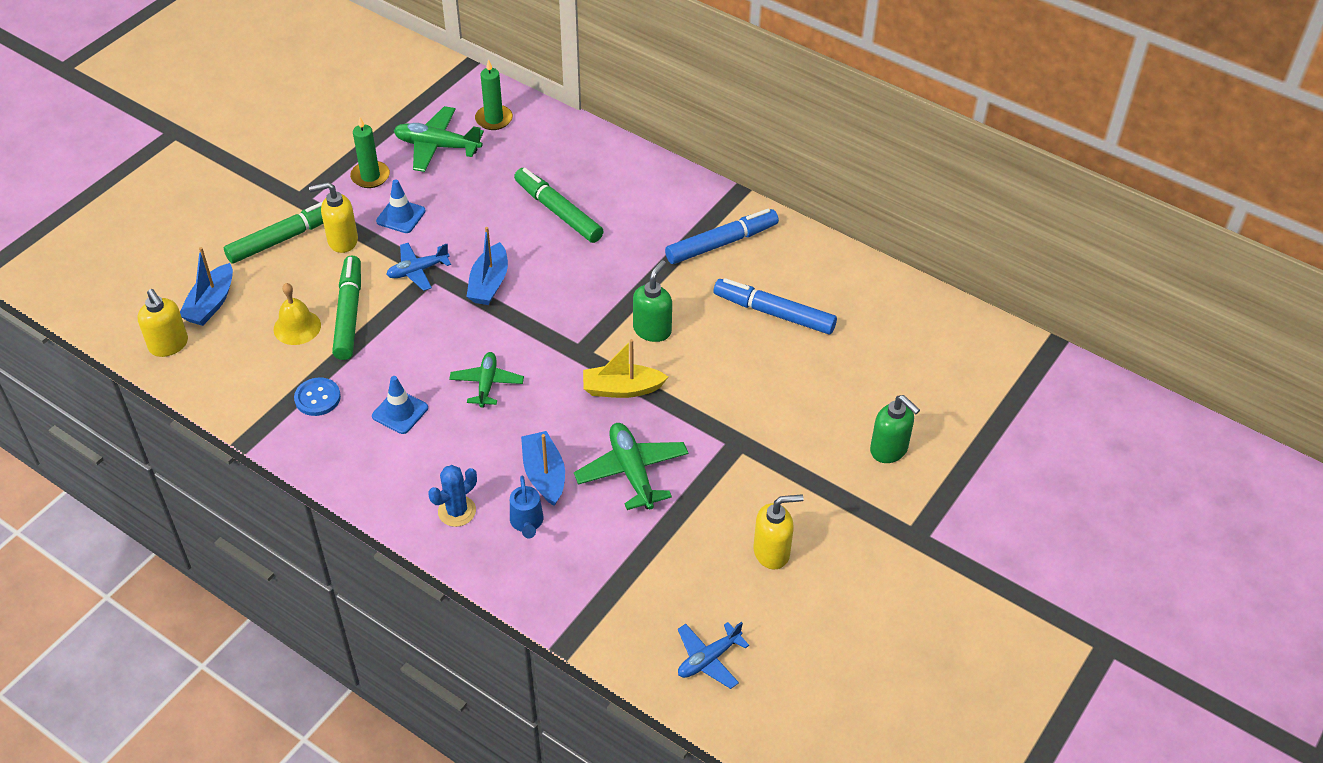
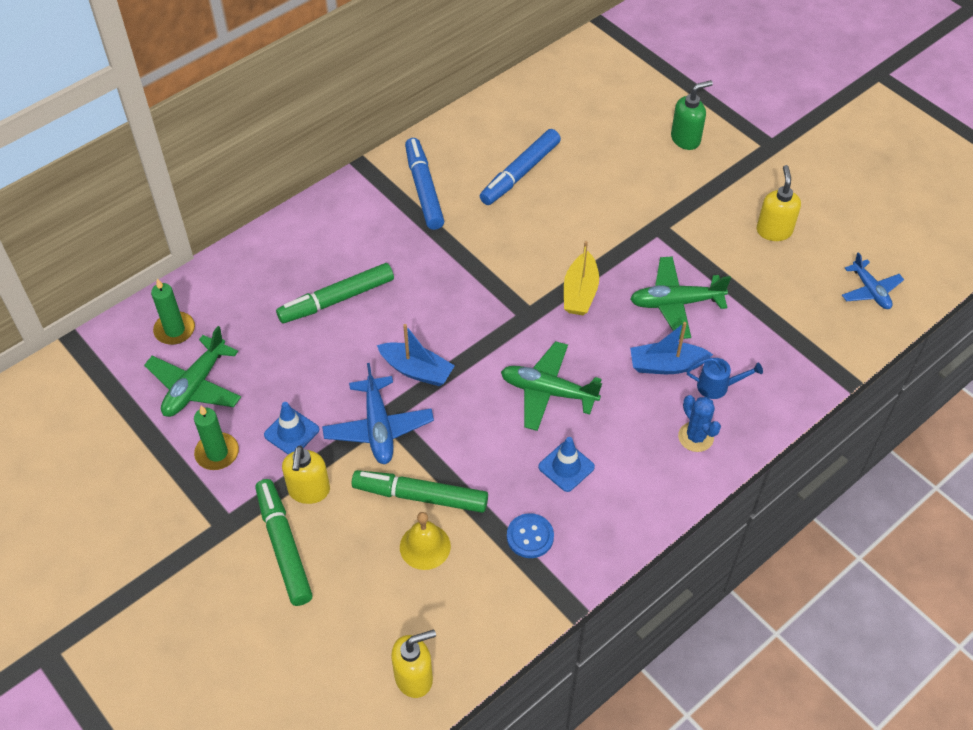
camera: 75 degrees left, 5 degrees up
blue boat [180,247,233,326] -> none
blue plane [386,243,451,291] -> blue plane [322,363,434,464], size x1.50
green plane [449,352,524,407] -> green plane [501,341,602,431], size x1.50
green soap dispenser [633,260,672,342] -> none

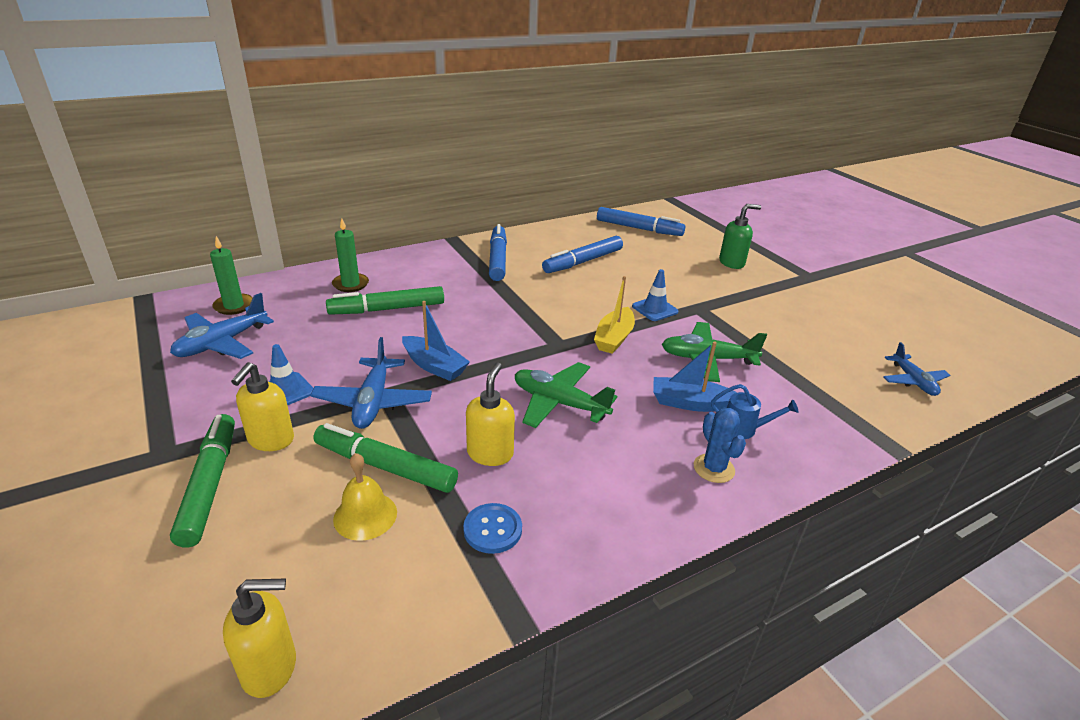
camera: 10 degrees right, 20 degrees down
green plane [144,326,241,417] -> blue plane [170,293,274,359]
green candle [194,406,239,470] -> green candle moved to [332,219,369,292]
blue traffic cone [538,437,595,492] -> blue traffic cone moved to [632,269,678,321]
yellow soap dispenser [757,165,801,241] -> yellow soap dispenser moved to [466,363,515,466]
none -> blue marker [597,207,685,236]

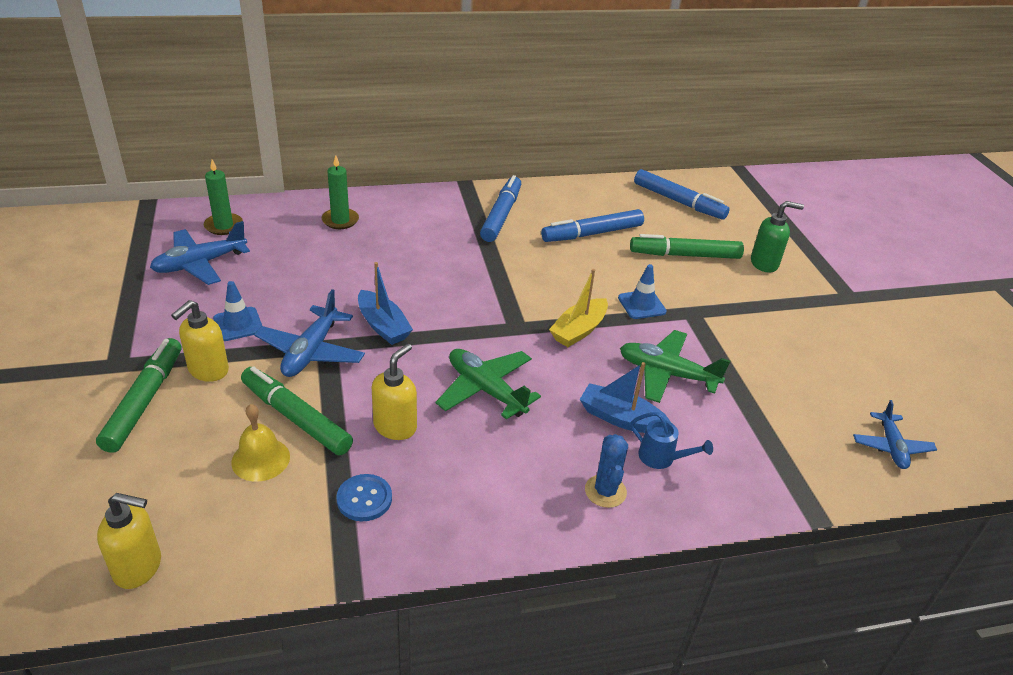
camera: 15 degrees right, 5 degrees up
green marker [326,286,444,315] -> green marker moved to [630,234,744,259]

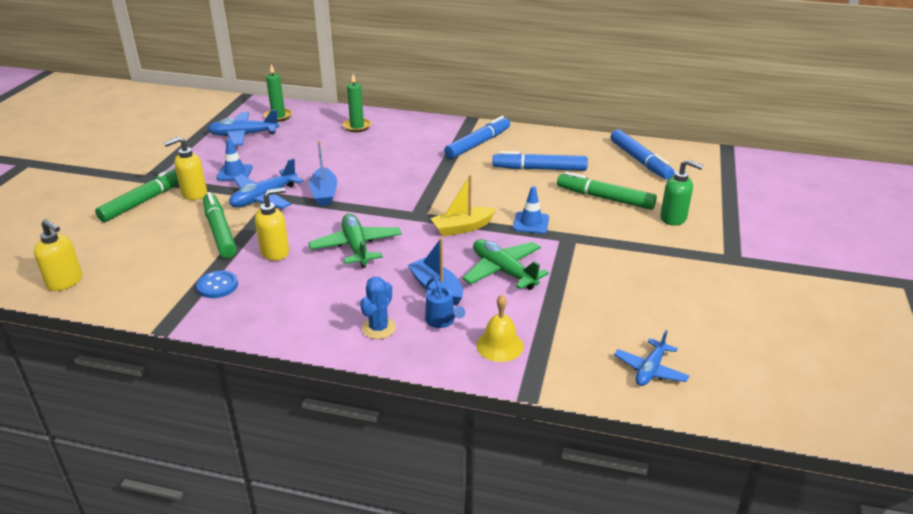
camera: 30 degrees right, 5 degrees down
yellow bell [231,404,290,482] -> yellow bell moved to [476,295,524,362]

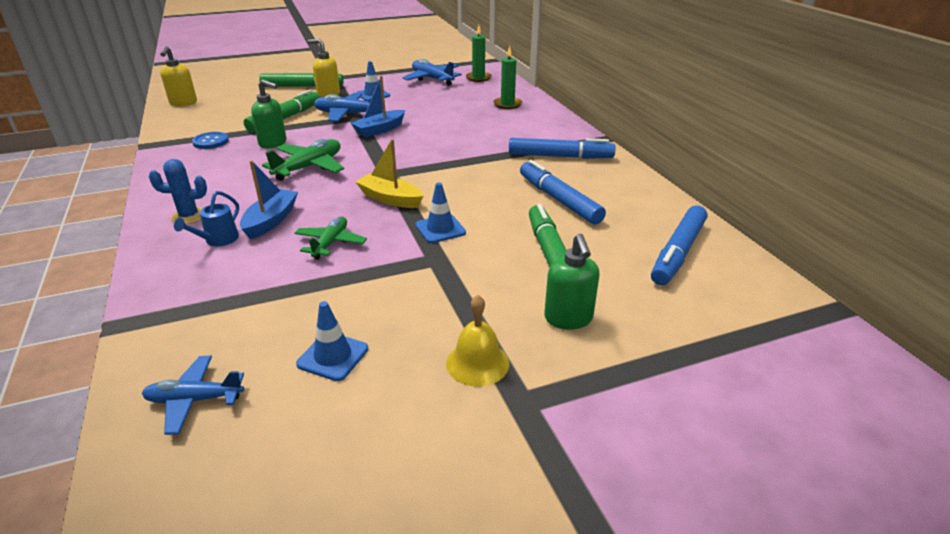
camera: 55 degrees right, 0 degrees up
yellow soap dispenser [255,187,289,261] -> green soap dispenser [251,80,286,149]
green plane [462,239,549,290] -> green plane [294,217,367,260], size x0.67
yellow bell [476,295,524,362] -> yellow bell moved to [446,295,509,387]
none -> blue traffic cone [296,301,368,381]

